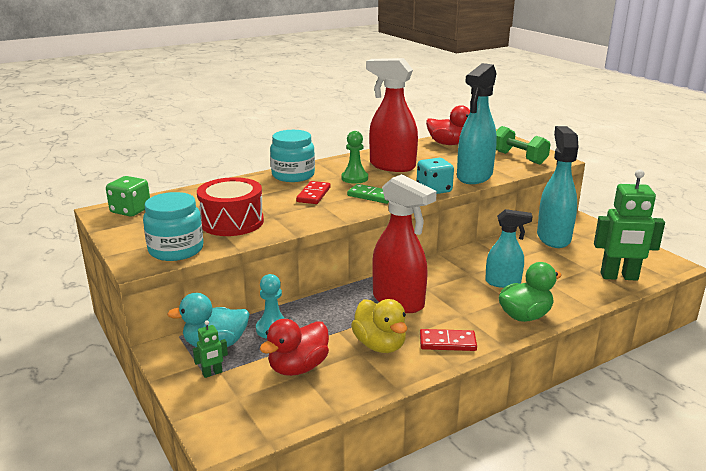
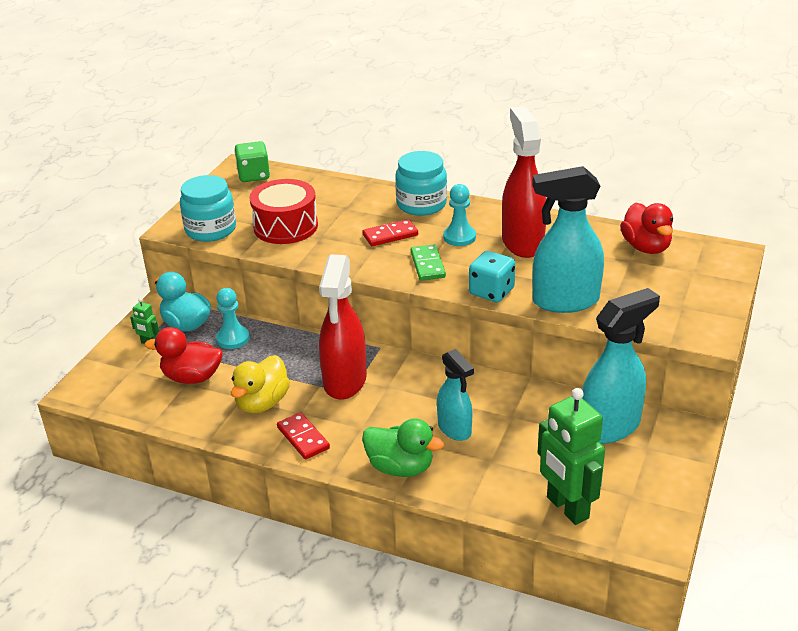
camera: 55 degrees right, 10 degrees up
green pawn [341,131,368,184] -> turquoise pawn [443,184,476,246]
green dumbbell [496,126,551,165] -> none

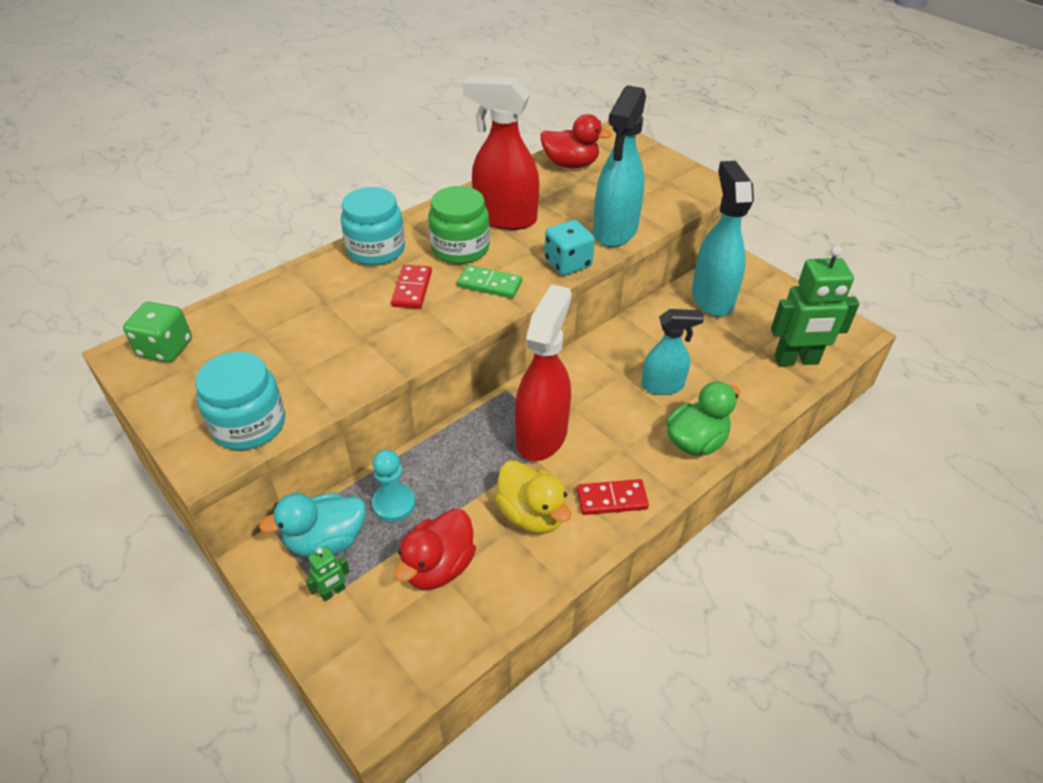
camera: 65 degrees left, 10 degrees up
red drum [249,179,318,244] -> none
red spray bottle [319,254,367,400] -> red spray bottle turned 105 degrees counterclockwise [515,284,572,461]
turquoise pawn [443,184,476,246] -> green jar [428,186,490,264]

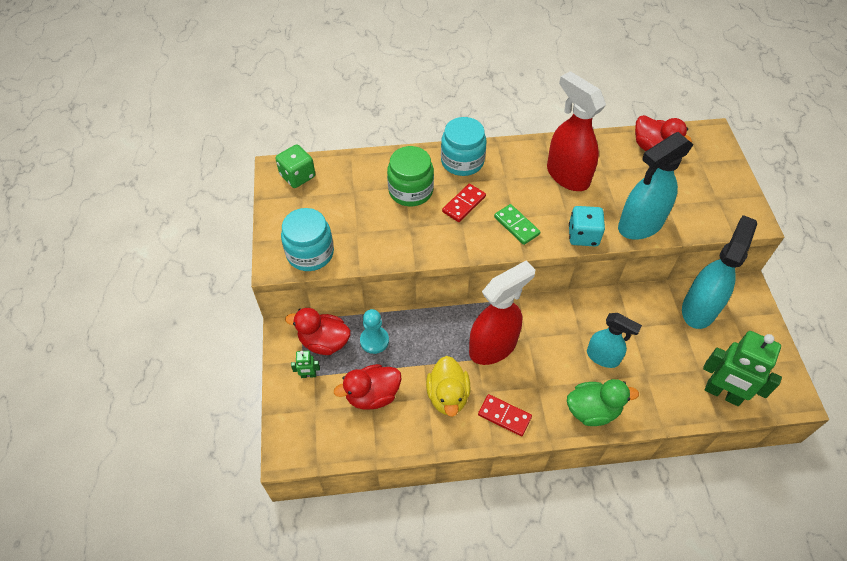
camera: 35 degrees right, 10 degrees up
turquoise duck [259,493,366,557] -> red duck [285,308,351,355]
green jar [428,186,490,264] -> green jar moved to [387,146,434,206]

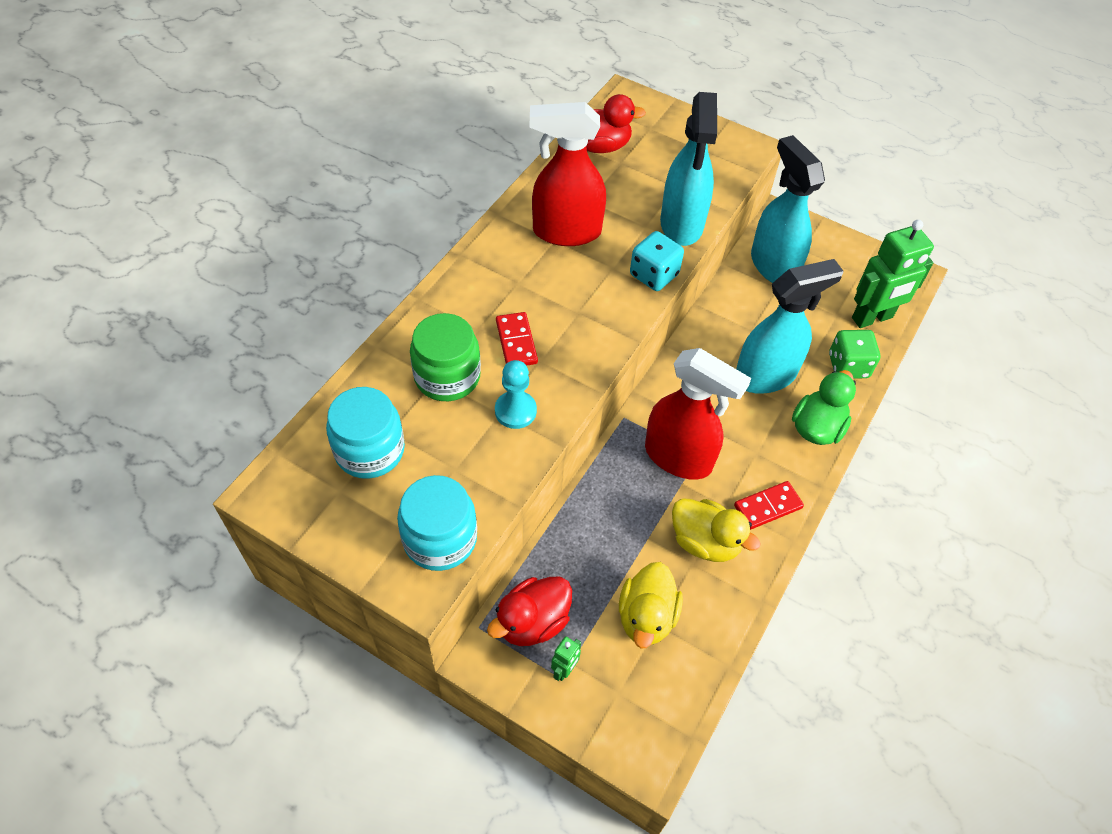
camera: 55 degrees left, 0 degrees up
green dice [276,144,315,188] -> green dice moved to [829,330,880,379]
red duck [334,364,401,410] -> yellow duck [619,562,683,648]
turquoise pawn [360,309,389,354] -> turquoise pawn moved to [495,360,537,429]
turquoise jar [441,117,486,176] -> turquoise jar moved to [326,387,405,479]
red spray bottle [469,261,535,365] -> red spray bottle turned 120 degrees clockwise [645,348,751,480]
green domino [494,204,540,245] -> none
turquoise spray bottle [587,313,642,368] -> turquoise spray bottle [736,259,844,394], size x1.61

